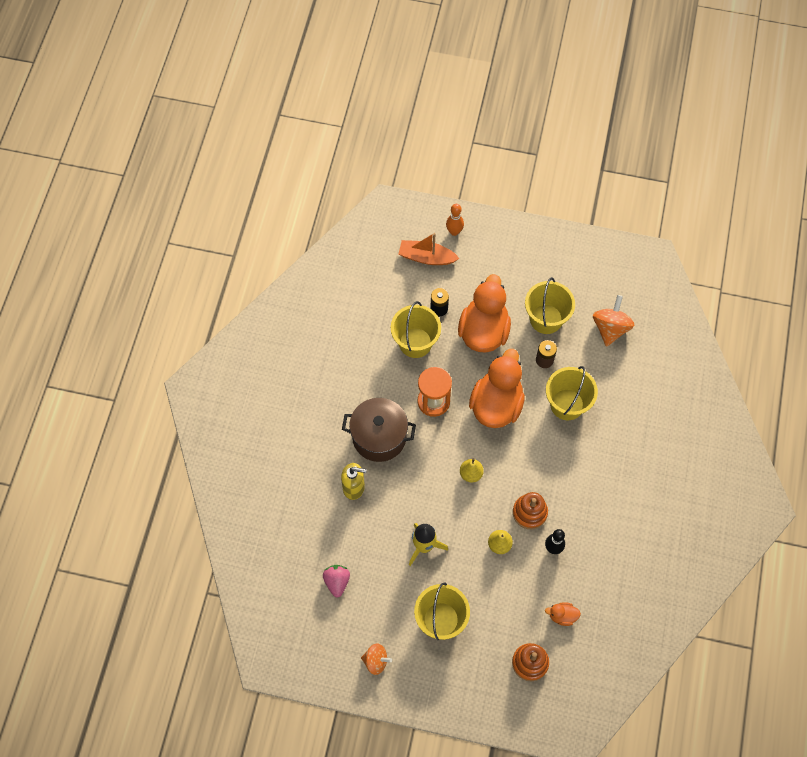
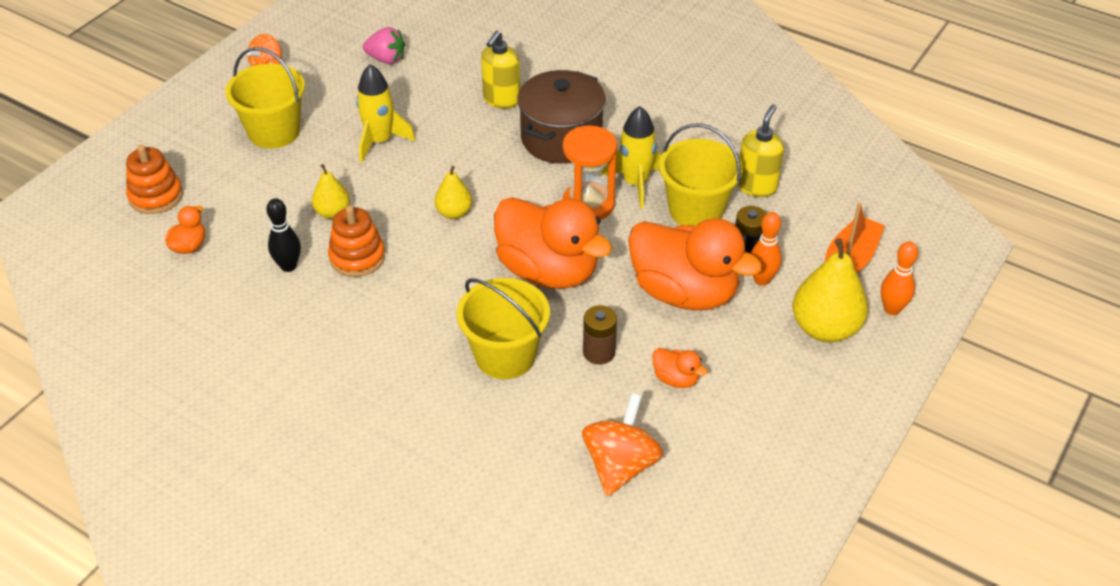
camera: 110 degrees right, 20 degrees down
yellow bucket [525,277,575,334] -> orange duck [652,348,708,388]
orange spinning top [593,295,634,347] -> orange spinning top turned 105 degrees counterclockwise [582,393,663,496]
none -> yellow rocket [601,106,661,209]
none -> yellow soap dispenser [737,104,784,197]
none -> orange bowling pin [750,212,782,286]
none -> yellow pear [793,238,868,342]

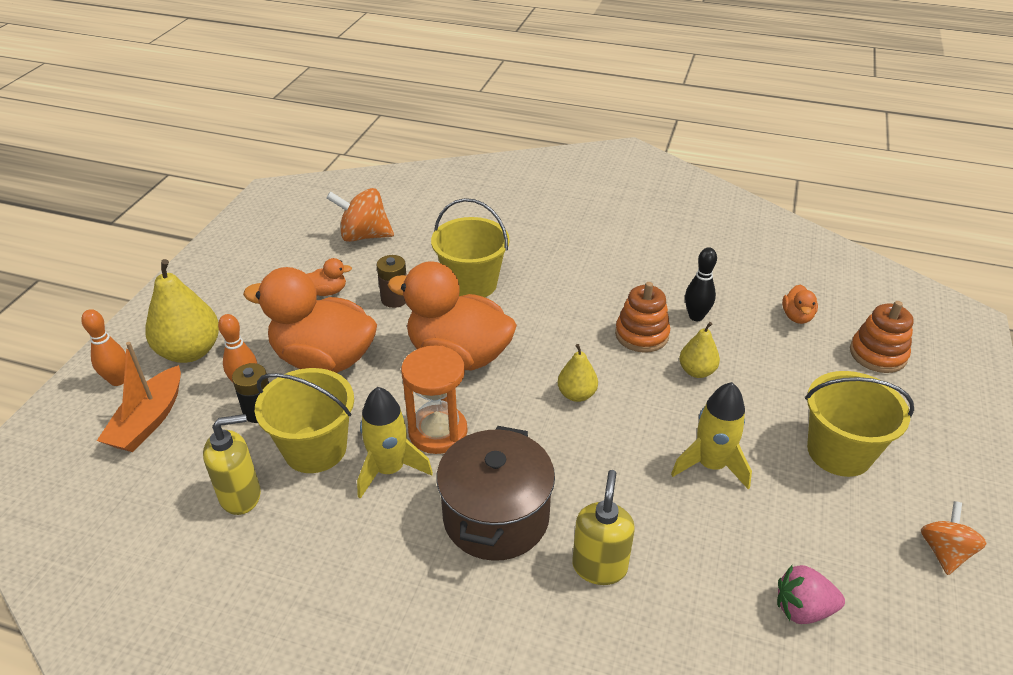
camera: 165 degrees right, 5 degrees down
orange spinning top [582,393,663,496] -> orange spinning top turned 90 degrees clockwise [326,188,394,242]
orange duck [652,348,708,388] -> orange duck turned 150 degrees clockwise [307,258,352,296]
yellow soap dispenser [737,104,784,197] -> yellow soap dispenser turned 120 degrees counterclockwise [203,414,261,515]

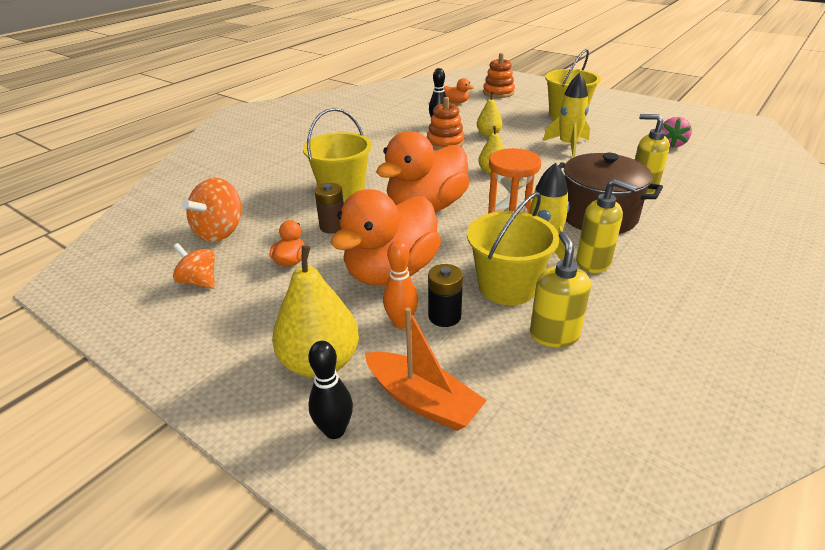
camera: 70 degrees left, 5 degrees down
orange bowling pin [81,309,126,386] -> black bowling pin [308,341,353,439]
orange spinning top [921,501,987,575] -> orange spinning top moved to [173,243,215,289]
none -> yellow soap dispenser [576,179,637,273]

